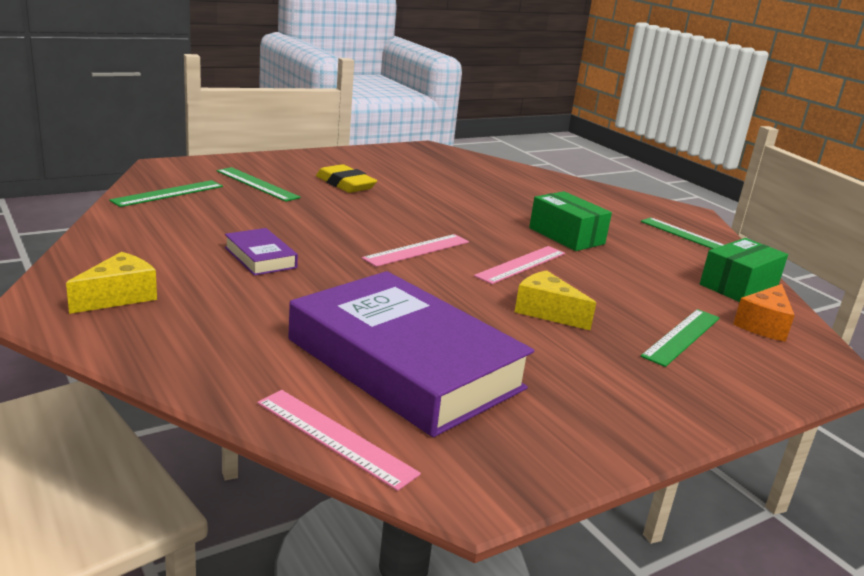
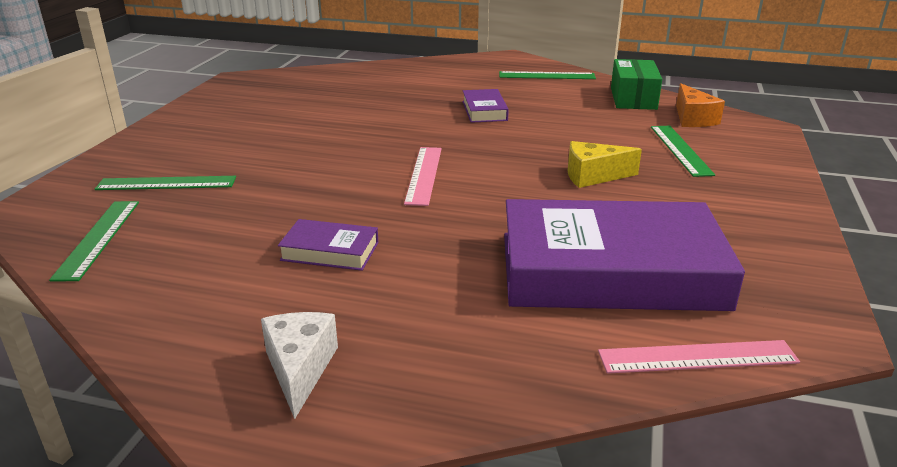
camera: 40 degrees left, 5 degrees up
yellow cheese [66,252,157,314] -> white cheese [261,312,338,419]
yellow eraser [316,164,377,193] -> none
pink ruler [474,246,565,284] -> none
green box [529,191,612,251] -> purple book [462,89,509,123]

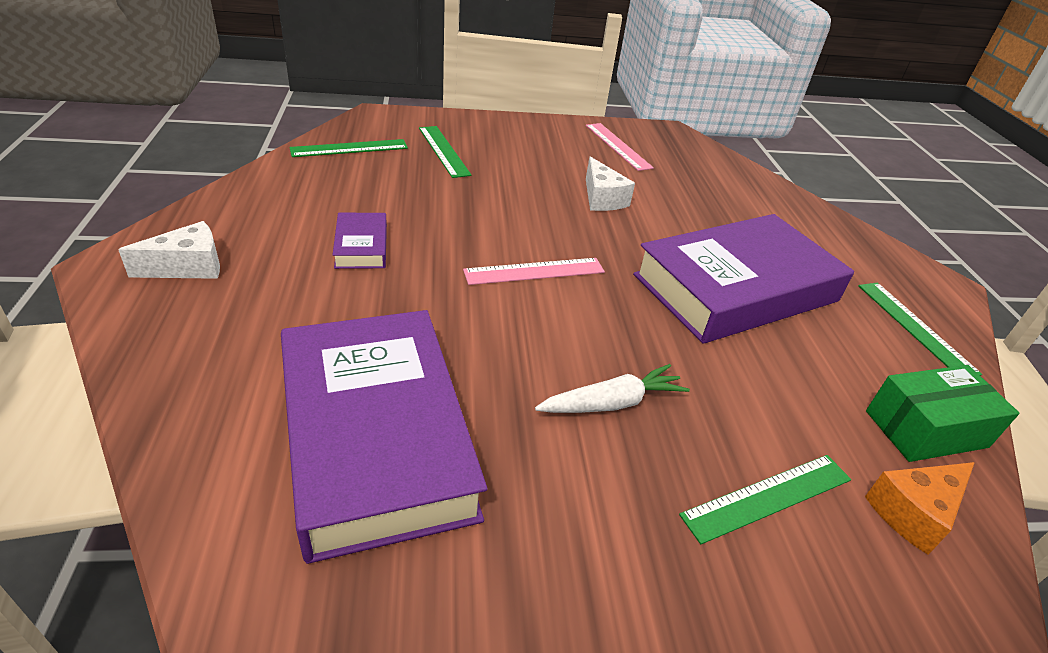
camera: 65 degrees right, 10 degrees up
purple book [462,89,509,123] -> purple book [633,214,854,344], size x2.35
yellow cheese [568,141,642,188] -> white carrot [535,364,690,413]
pink ruler [598,340,800,374] -> pink ruler moved to [586,123,654,171]
none -> white cheese [586,156,635,211]

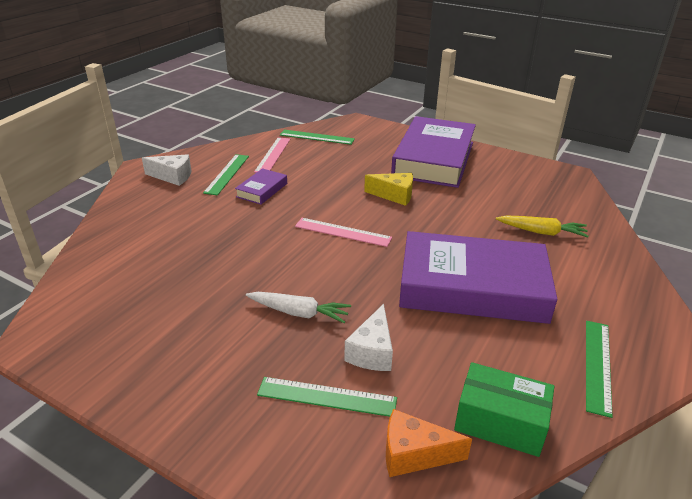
camera: 40 degrees right, 5 degrees down
purple book [281,310,487,564] -> purple book moved to [391,116,476,188]
green ruler [419,126,472,178] -> green ruler moved to [203,154,249,195]
pink ruler [586,123,654,171] -> pink ruler moved to [254,137,290,173]
white cheese [586,156,635,211] -> white cheese moved to [344,304,393,371]
none -> yellow cheese [364,173,413,206]
none -> yellow carrot [496,215,588,238]

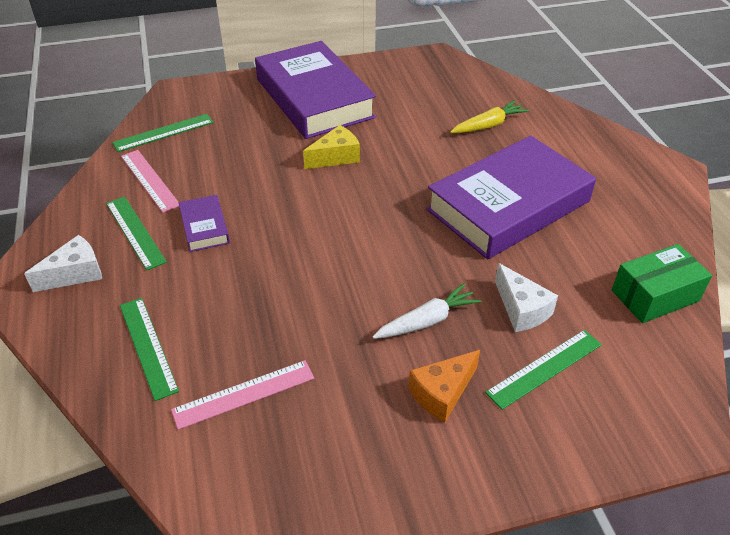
camera: 45 degrees left, 10 degrees up
pink ruler [295,218,392,247] -> pink ruler moved to [171,360,314,430]
orange cheese [386,409,472,477] -> orange cheese moved to [409,350,480,423]
green ruler [586,321,613,418] -> green ruler moved to [120,298,179,401]

